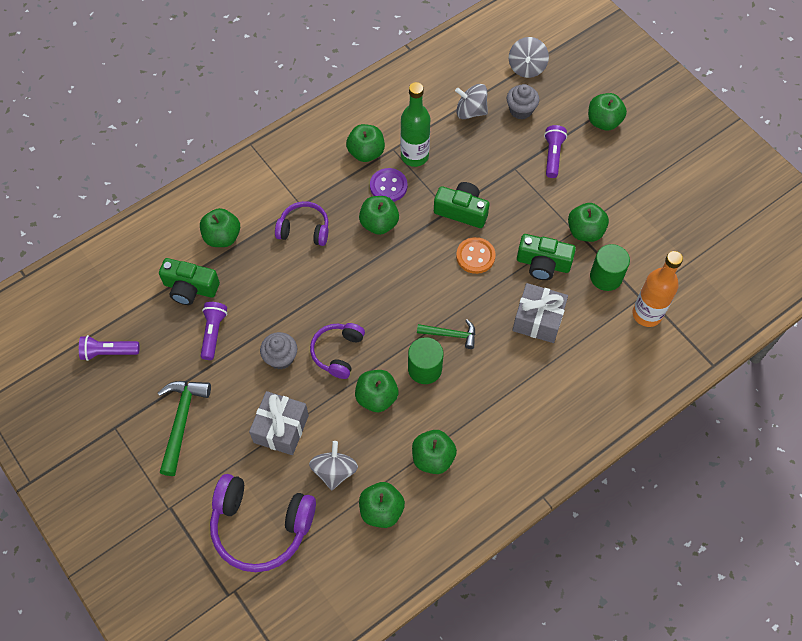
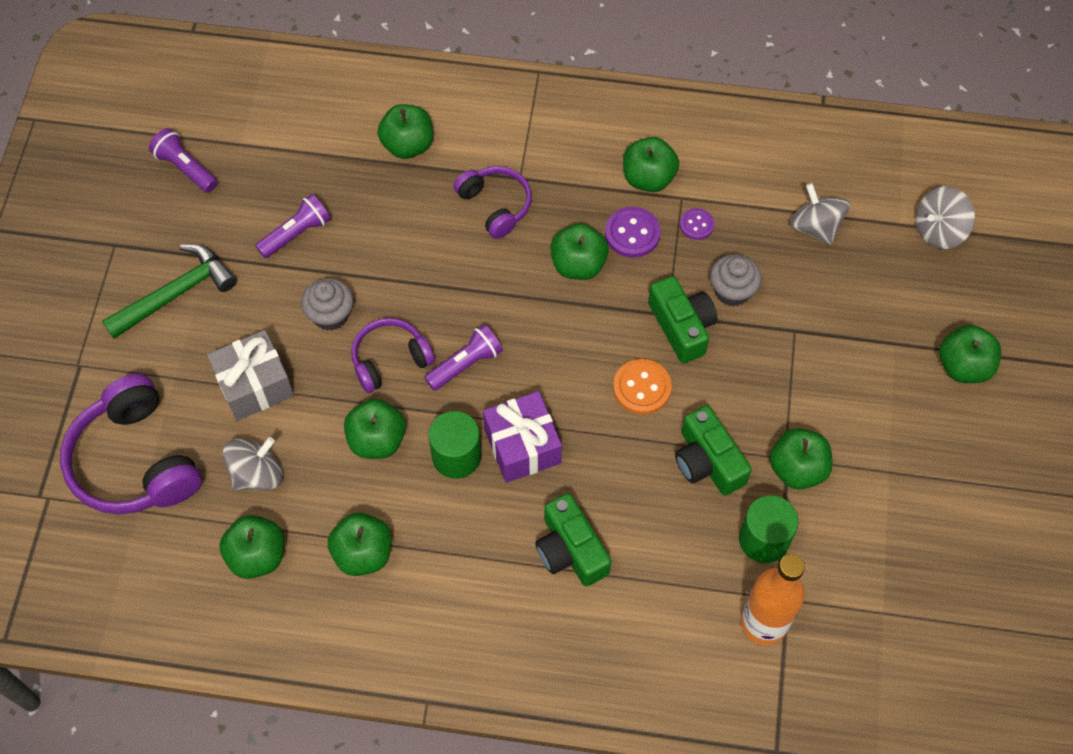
camera: 45 degrees right, 0 degrees up
green camera [159,258,220,305] -> green camera moved to [535,493,611,587]
green bottle [401,82,430,167] -> purple button [680,208,714,240]
green hammer [417,319,475,349] -> purple gift [483,391,562,483]
grey cupcake [506,84,540,119] -> grey cupcake moved to [710,254,762,307]
grey gift [512,283,568,343] -> none
purple flashlight [544,125,567,178] -> purple flashlight moved to [424,324,503,391]

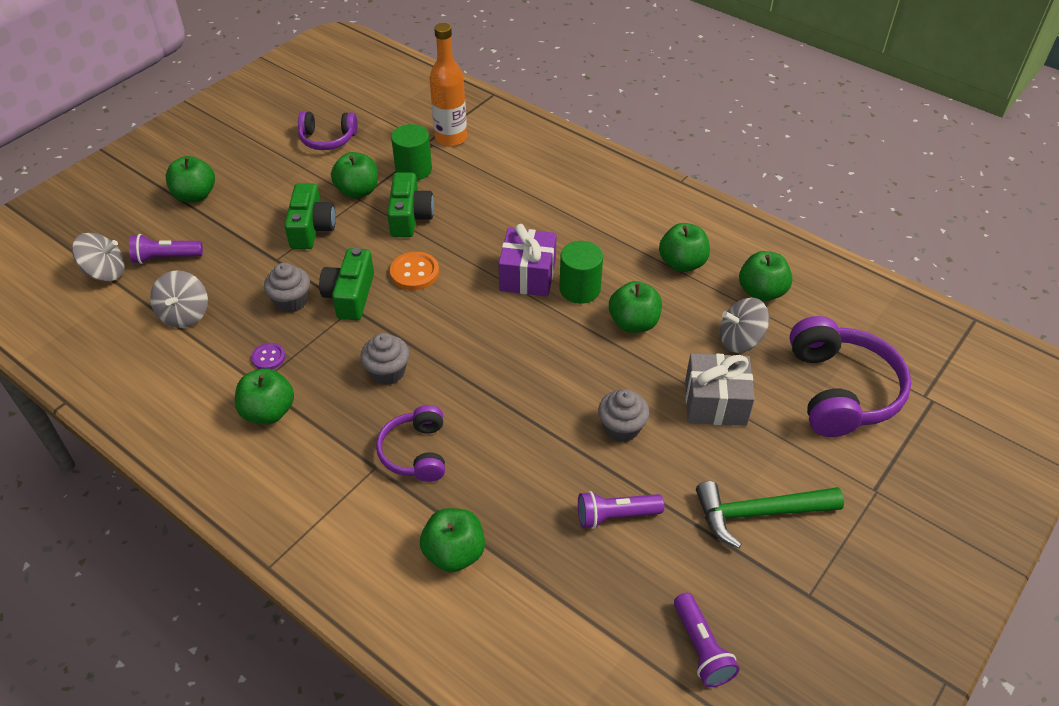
camera: 150 degrees left, 15 degrees down
purple headphones [351,318,435,393] -> purple headphones moved to [298,111,358,150]
purple flashlight [424,324,503,391] -> purple flashlight moved to [129,234,203,264]
green camera [535,493,611,587] -> green camera moved to [284,183,336,249]
green apple [550,223,609,280] -> grey cupcake [360,333,409,385]
purple button [605,207,661,258] -> none

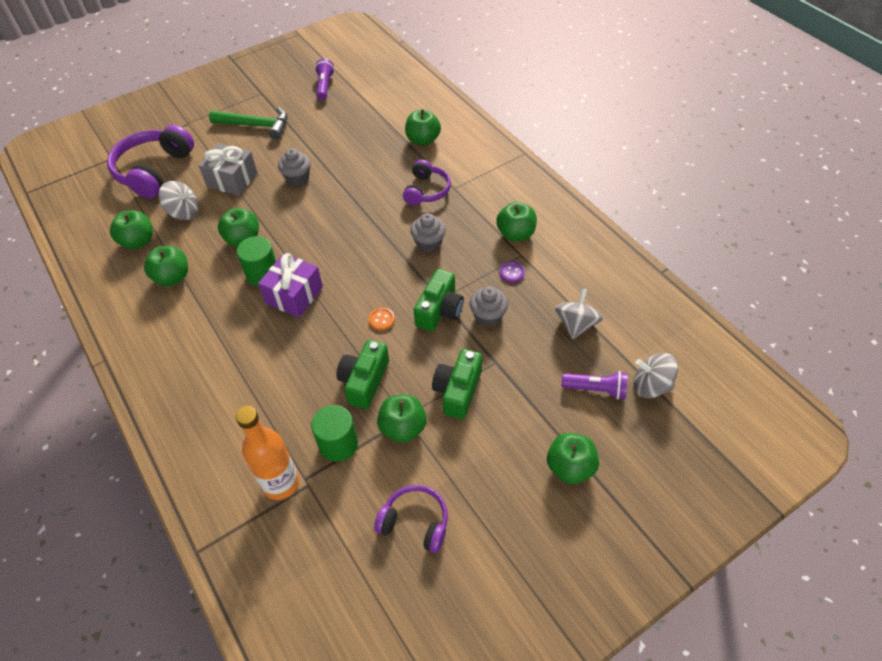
camera: 160 degrees left, 5 degrees up
orange button [390,252,439,290] -> orange button [368,307,395,330], size x0.62
purple flashlight [578,491,665,529] -> none

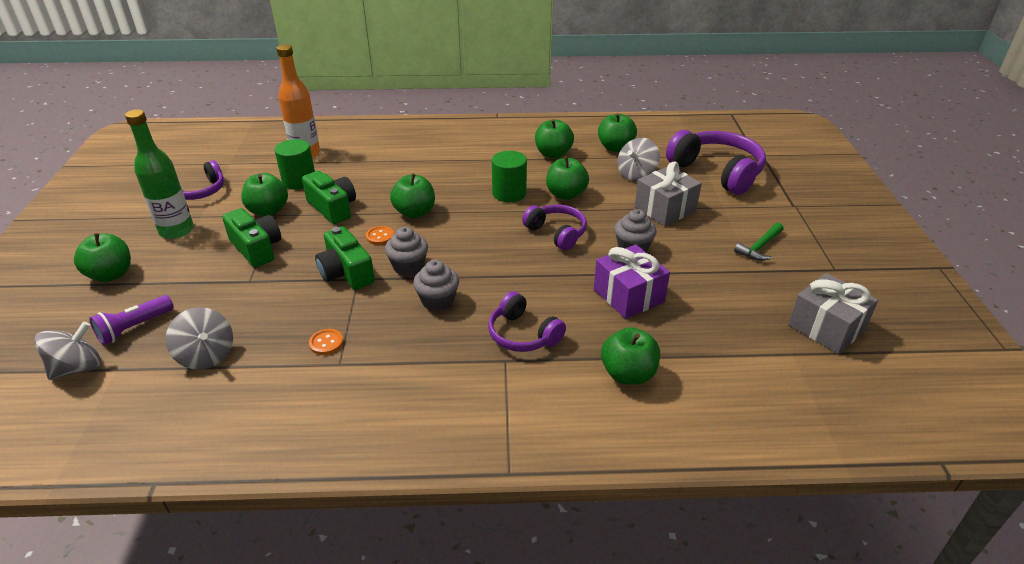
camera: 120 degrees right, 15 degrees down
green hammer [209,107,287,139] -> green hammer [734,223,784,261], size x0.62
purple gift [258,253,323,317] -> purple gift moved to [594,244,670,319]
purple flashlight [315,59,334,100] -> grey gift [788,273,878,354]
grey cupcake [470,287,508,327] -> grey cupcake moved to [385,227,428,276]
green apple [496,202,537,241] -> green apple moved to [390,174,435,218]
purple button [499,261,525,283] -> orange button [309,329,343,355]
none -> green bottle [125,109,194,239]
none -> purple headphones [522,205,587,251]

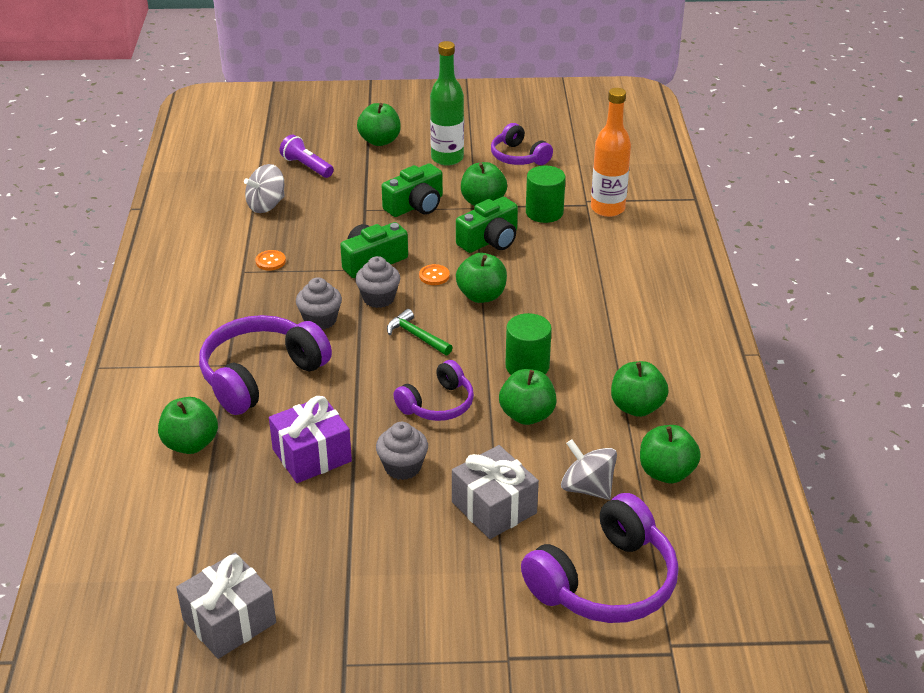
camera: 90 degrees right, 0 degrees up
grey spinning top [34,322,101,380] -> none
purple headphones [488,291,566,352] -> purple headphones [199,315,332,415], size x1.68
green hammer [734,223,784,261] -> green hammer moved to [387,309,453,355]

